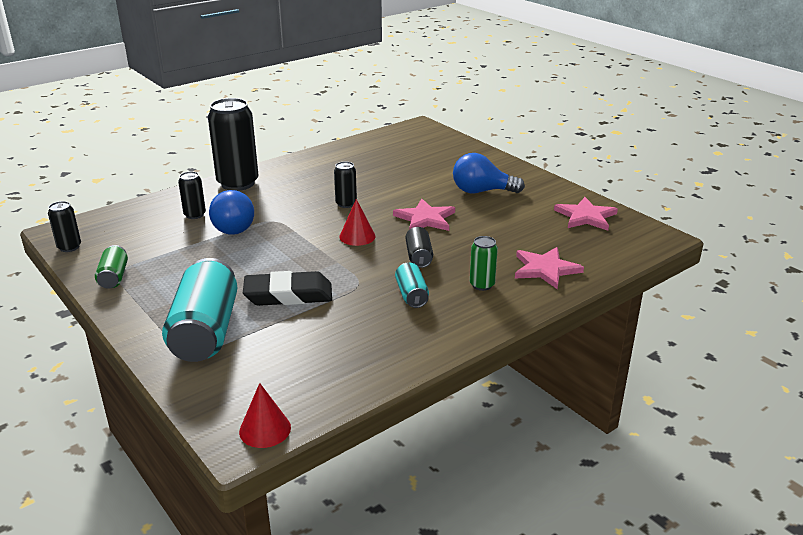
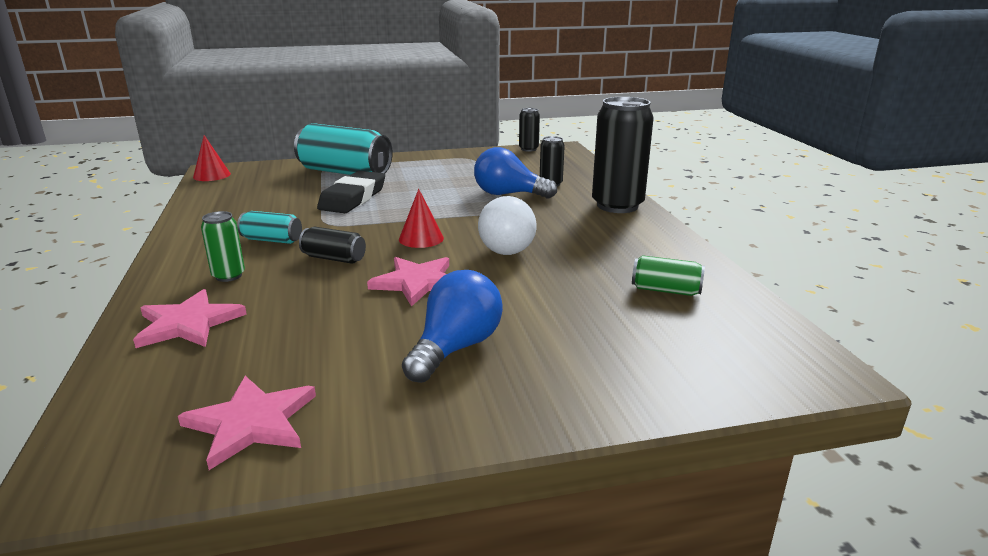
camera: 115 degrees right, 5 degrees down
green can [95,245,128,289] -> green can moved to [632,255,705,296]
black can [334,161,357,208] -> white light bulb [478,196,537,255]

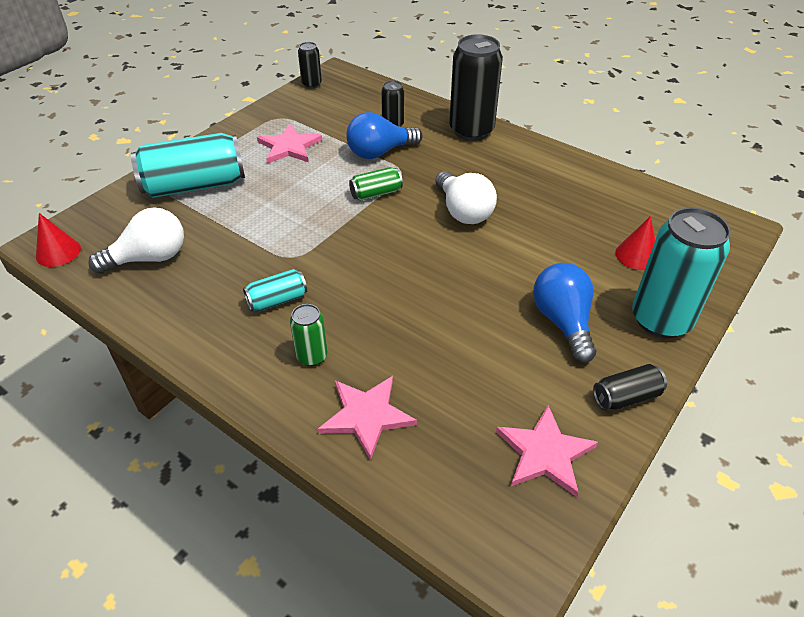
camera: 40 degrees left, 20 degrees up
black can [299,227,366,264] -> black can moved to [593,364,667,411]
black eraser [317,171,385,213] -> none
pink star [367,257,449,307] -> pink star moved to [257,123,322,164]
red cone [399,189,444,248] -> red cone moved to [615,216,655,270]
green can [632,255,705,296] -> green can moved to [349,167,403,201]
none -> white light bulb [88,207,184,274]
none -> turquoise can [632,207,731,339]

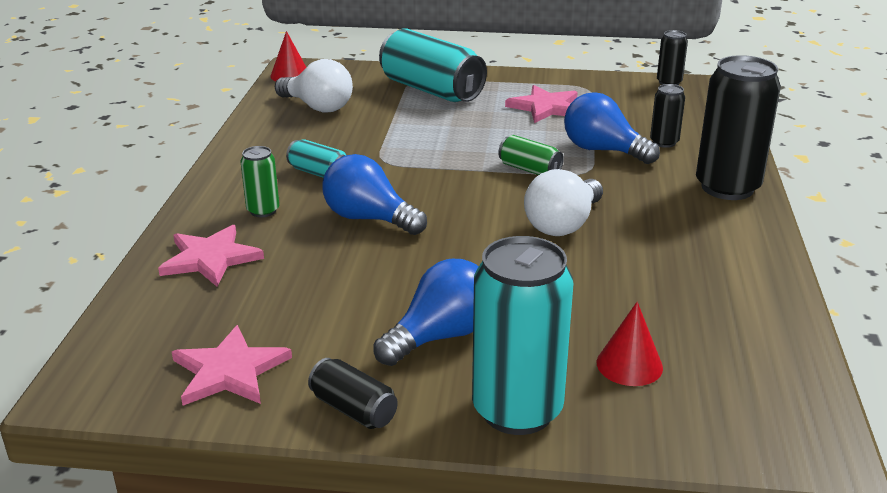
camera: 60 degrees right, 15 degrees down
none -> blue light bulb [323,154,427,235]

